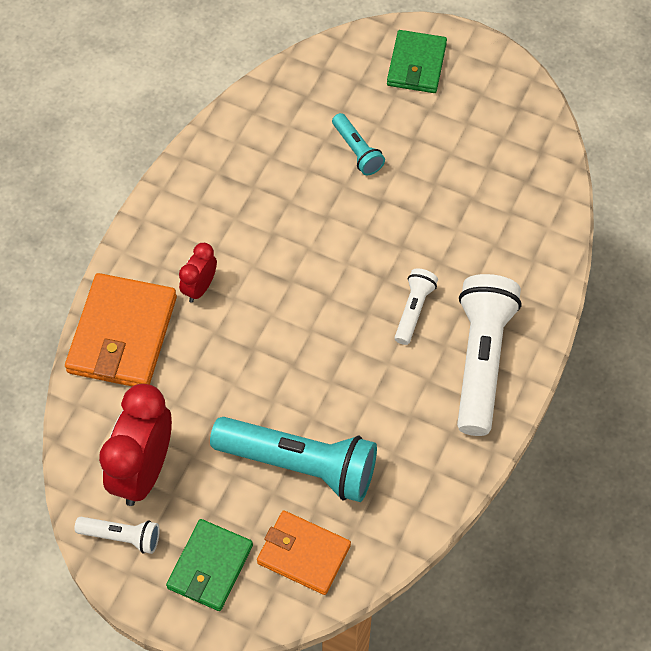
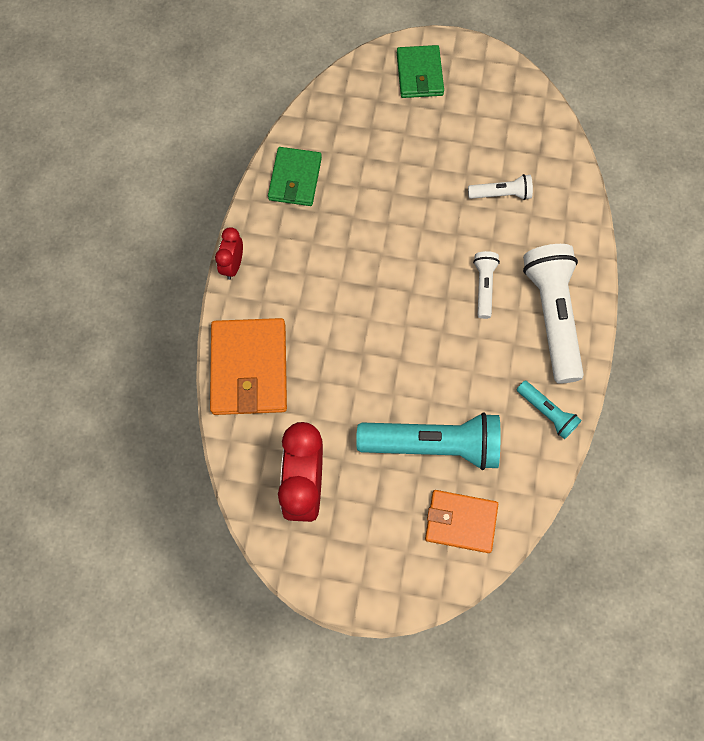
camera: 15 degrees left, 10 degrees up
white flashlight [74,517,160,554] -> white flashlight moved to [468,174,533,200]
green wallet [166,519,253,611] -> green wallet moved to [268,147,322,206]
red clock [179,243,217,303] -> red clock moved to [215,227,243,280]
turquoise flashlight [332,113,385,175] -> turquoise flashlight moved to [517,381,582,439]

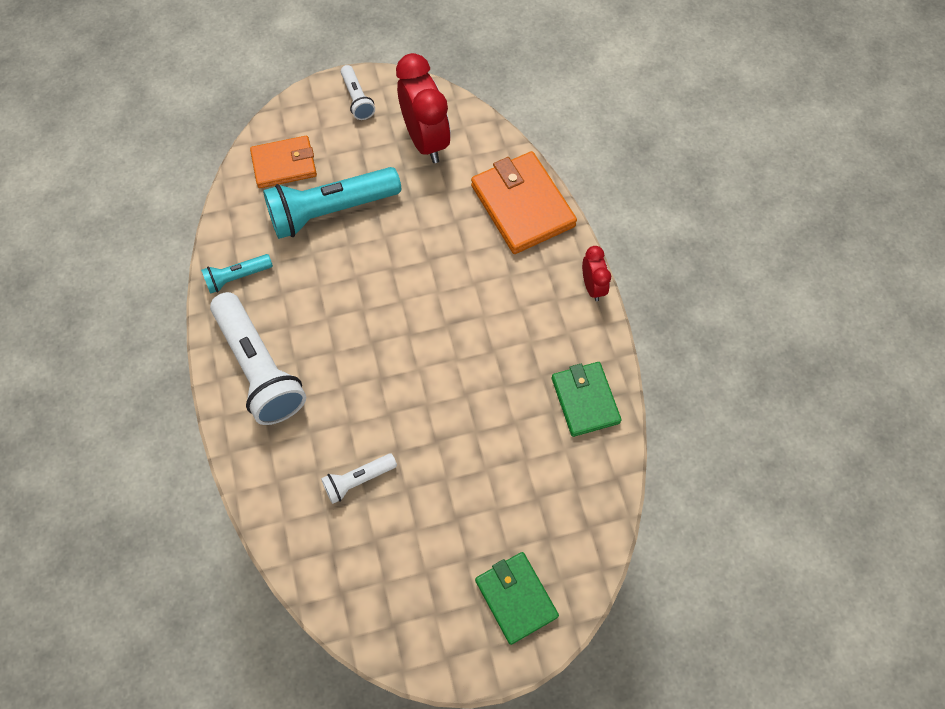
camera: 155 degrees right, 5 degrees down
white flashlight [473,251,500,319] -> white flashlight moved to [341,65,375,120]
turquoise flashlight [517,381,582,439] -> turquoise flashlight turned 45 degrees counterclockwise [201,254,273,294]

